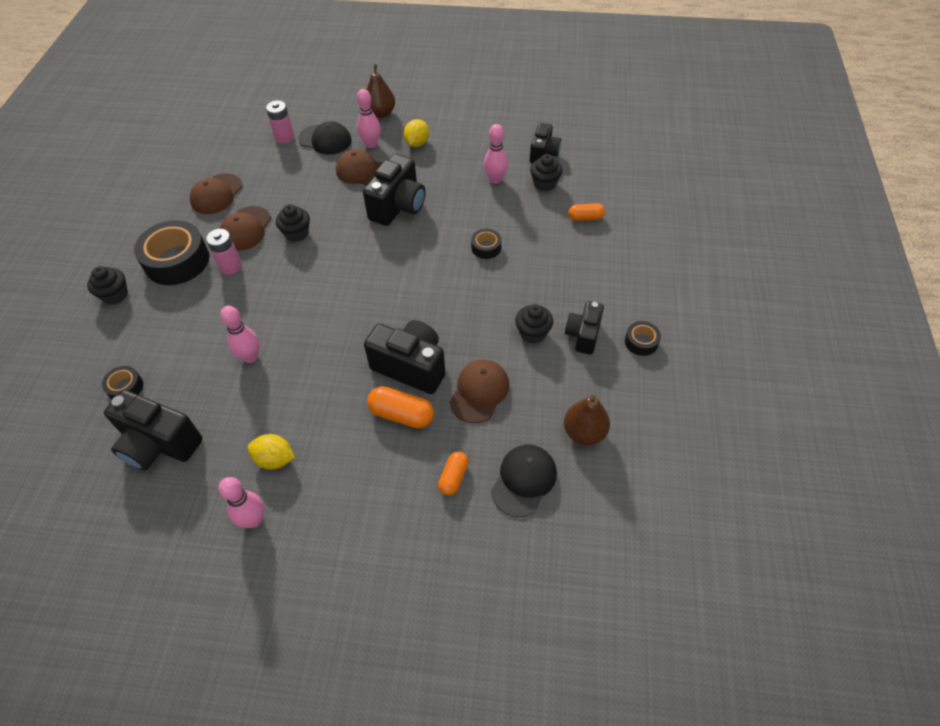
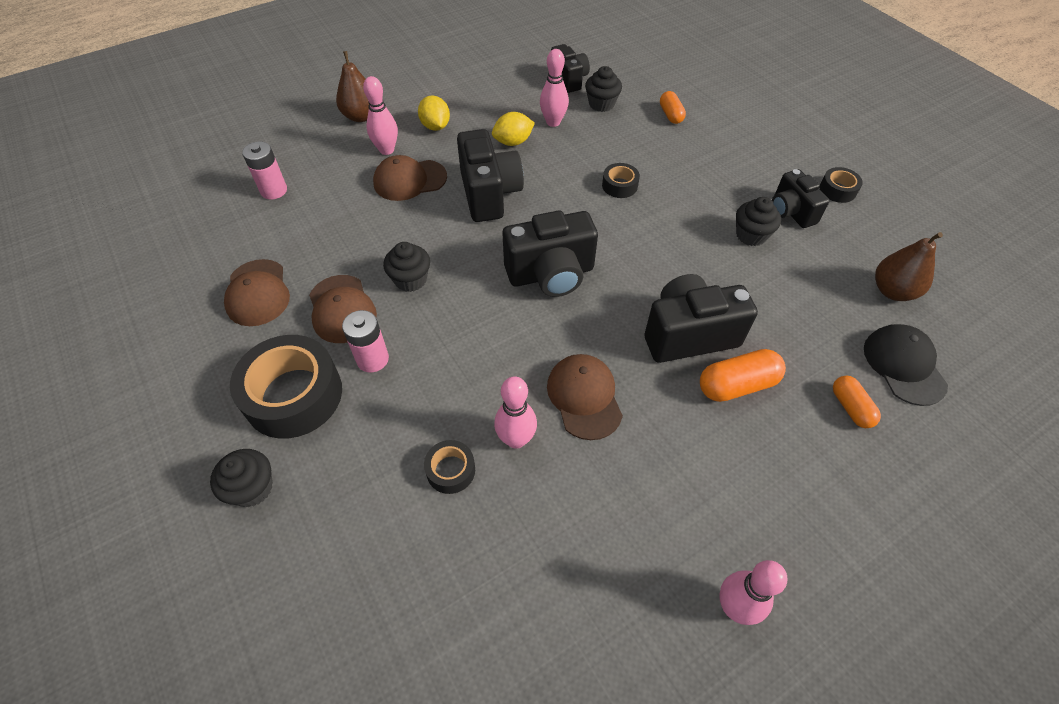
camera: 40 degrees left, 0 degrees up
black tape [102,366,143,399] -> black tape moved to [424,440,475,494]
black camera [104,390,203,471] -> black camera moved to [503,211,598,297]
yellow lemon [247,434,295,470] -> yellow lemon moved to [492,112,535,146]
black cap [298,121,352,155] -> none
brown cap [450,360,509,423] -> brown cap moved to [547,354,623,440]
orange capsule [568,203,605,221] -> orange capsule turned 60 degrees counterclockwise [660,91,686,124]

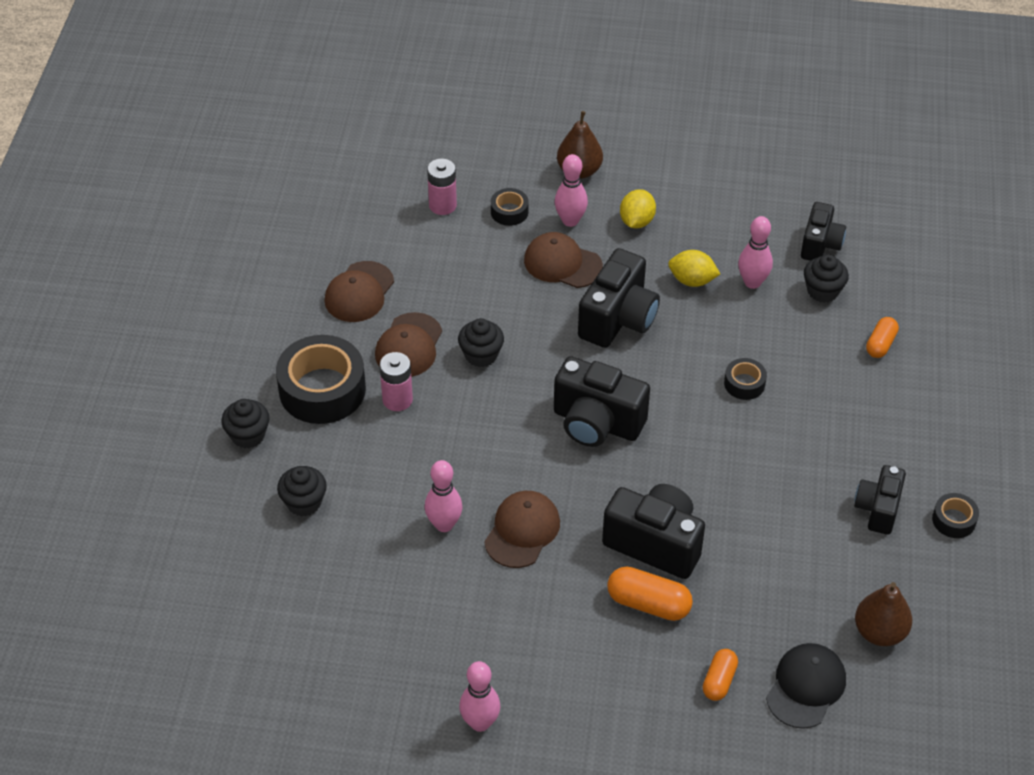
camera: 40 degrees right, 5 degrees down
black tape [424,440,475,494] -> black tape moved to [491,188,529,226]
black cupcake [736,197,781,246] -> black cupcake moved to [277,466,327,517]

